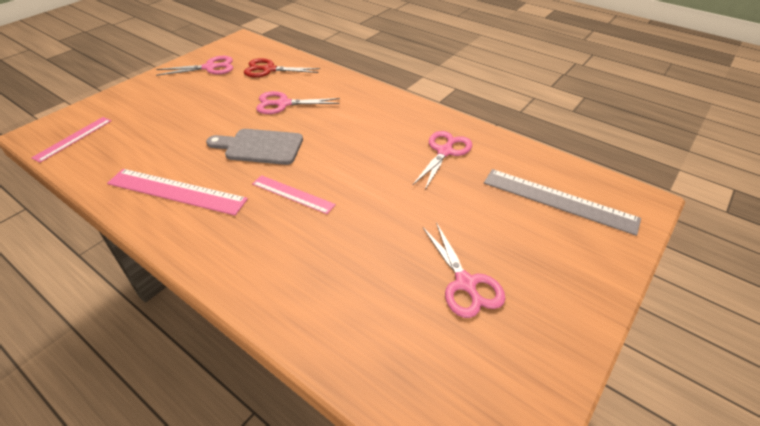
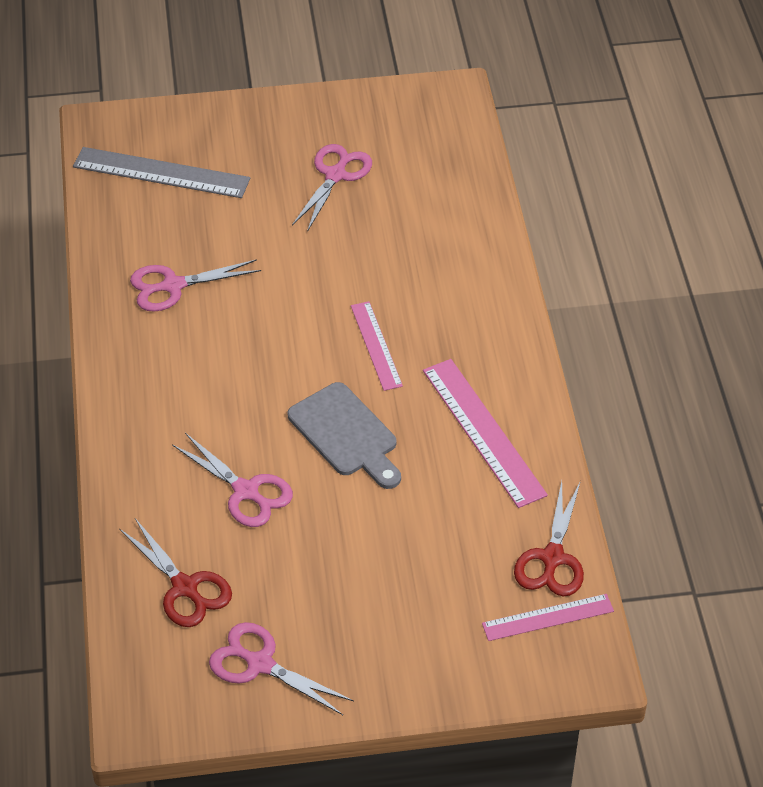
camera: 135 degrees left, 5 degrees up
grey ruler [484,169,641,236] -> grey ruler turned 60 degrees counterclockwise [73,147,250,198]
none -> red scissors [514,481,584,596]

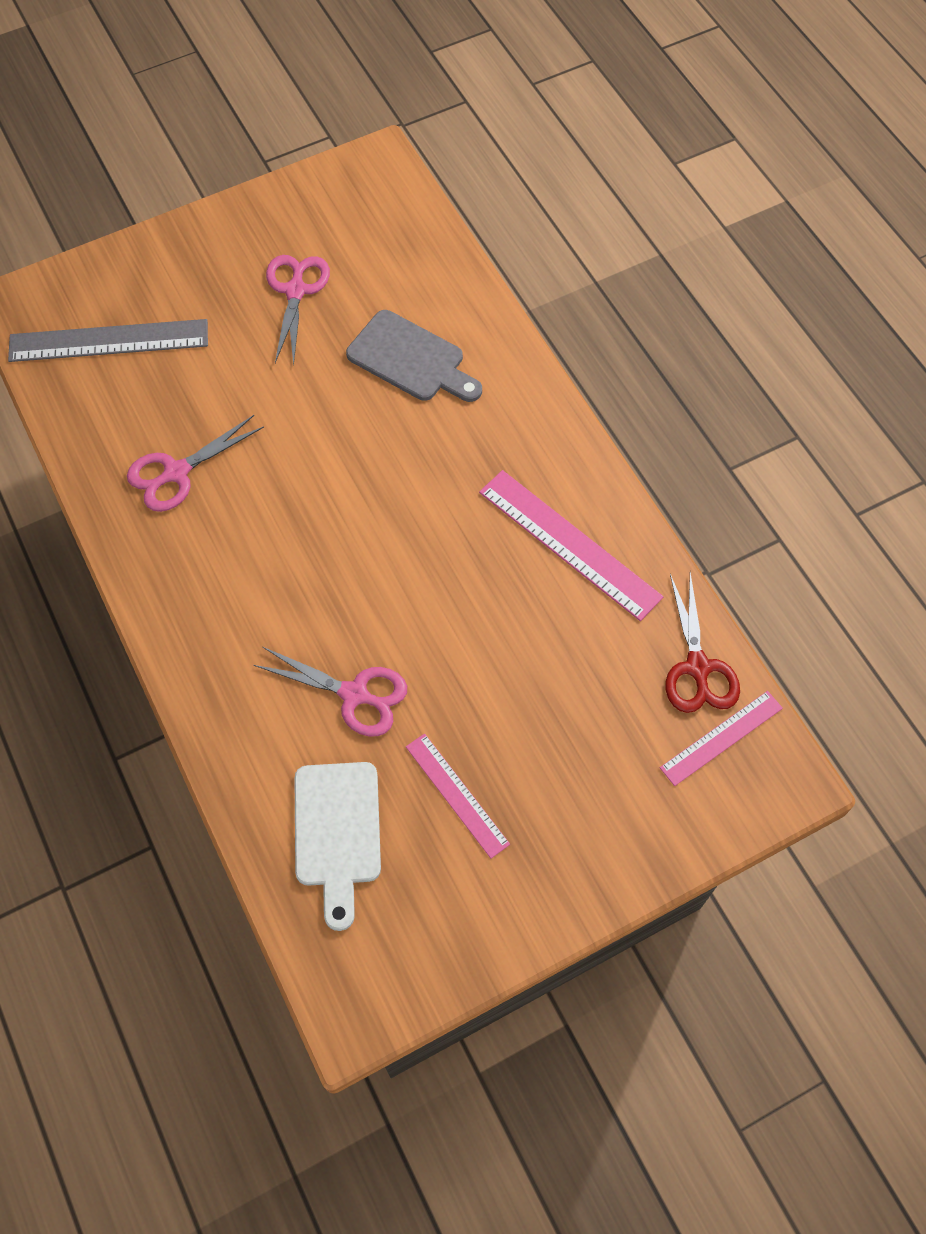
camera: 20 degrees left, 15 degrees up
red scissors [119,518,232,627] -> white cutting board [295,762,381,931]
pink scissors [209,622,354,715] -> none
grey cutting board [288,382,401,489] -> grey cutting board moved to [346,310,482,402]
pink ruler [351,301,403,391] -> pink ruler moved to [406,733,510,858]

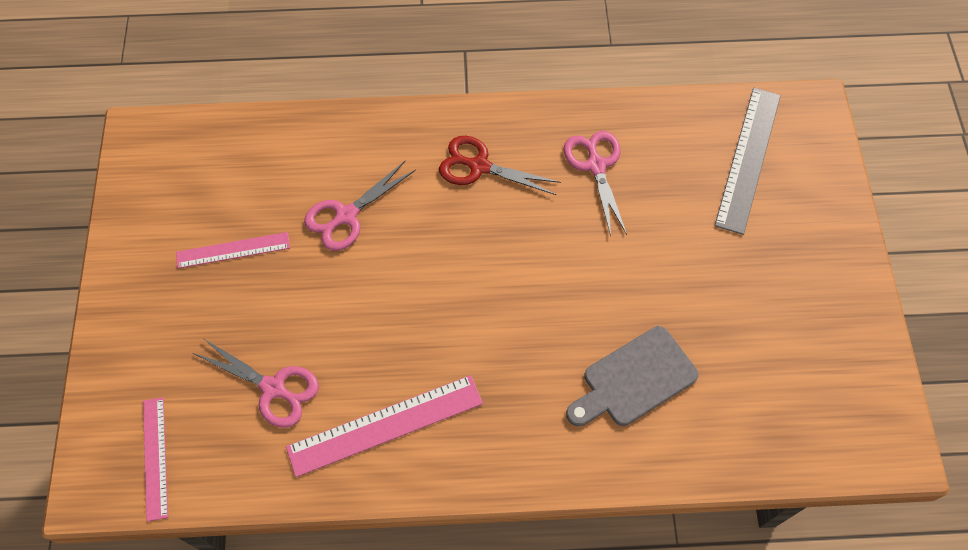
camera: 115 degrees right, 0 degrees up
pink scissors [266,255,330,365] -> pink scissors moved to [193,338,319,428]
white cutting board [295,762,381,931] -> none
red scissors [665,572,740,713] -> red scissors moved to [439,136,561,195]

